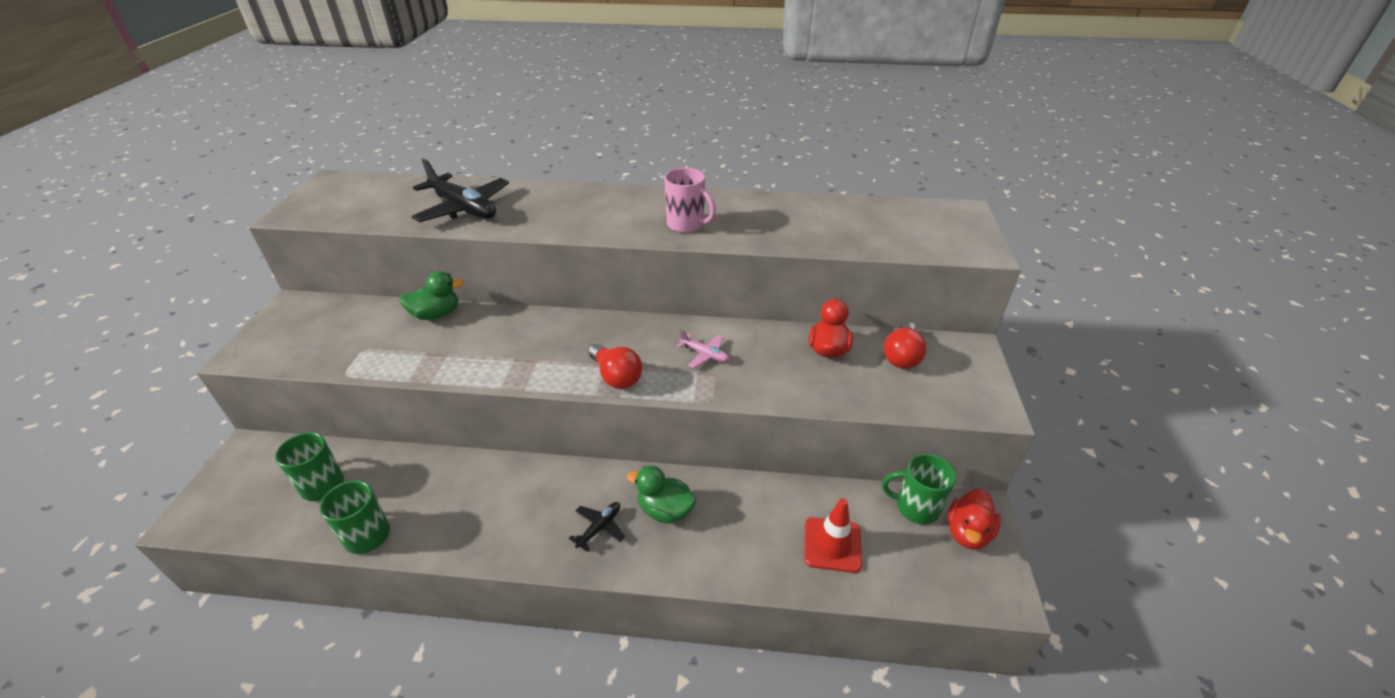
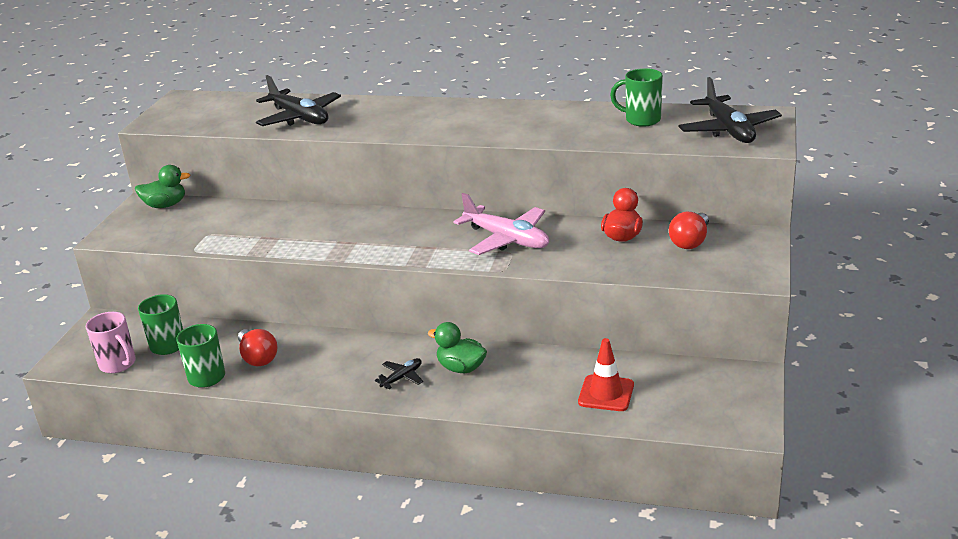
camera: 10 degrees right, 10 degrees down
green duck [399,271,464,320] -> green duck moved to [135,165,190,208]
red light bulb [589,344,642,389] -> red light bulb moved to [238,329,277,366]
pink mug [664,168,716,233] -> pink mug moved to [86,312,136,373]
pink plane [676,330,729,368] -> pink plane [454,193,549,255], size x2.07
green mug [882,453,956,525] -> green mug moved to [610,68,663,127]
red duck [948,489,1001,550] -> none
none -> black plane [678,77,782,143]

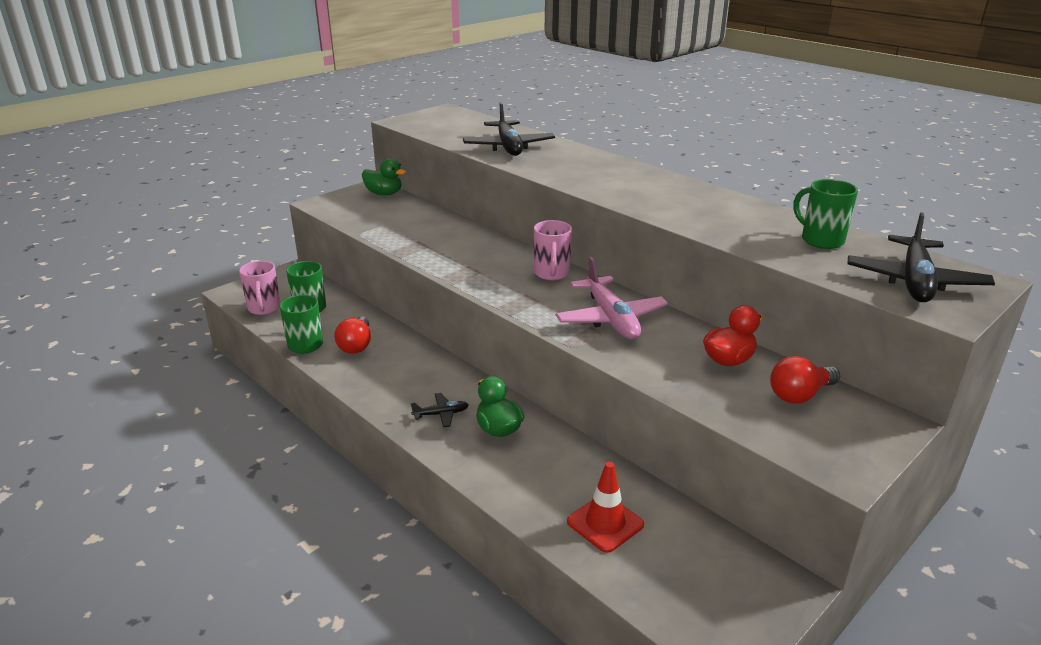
camera: 30 degrees right, 0 degrees up
none -> pink mug [534,220,572,280]

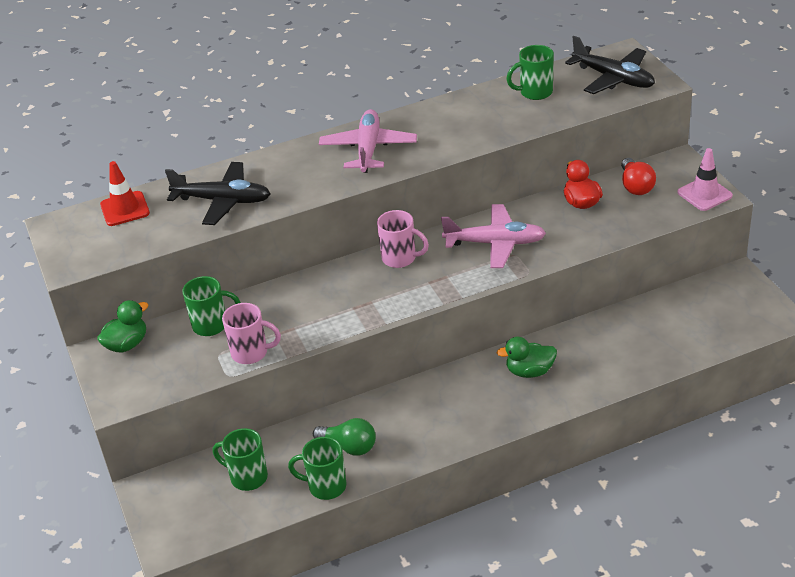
camera: 65 degrees left, 10 degrees up
pink mug [239,261,280,315] -> pink mug moved to [222,303,281,364]
red light bulb [334,316,371,354] -> green light bulb [313,418,376,456]
black plane [411,393,469,427] -> none
red traffic cone [567,461,644,553] -> red traffic cone moved to [100,161,150,226]
none -> green mug [182,276,241,336]
none -> pink plane [319,109,417,173]
none -> pink traffic cone [677,148,733,211]

